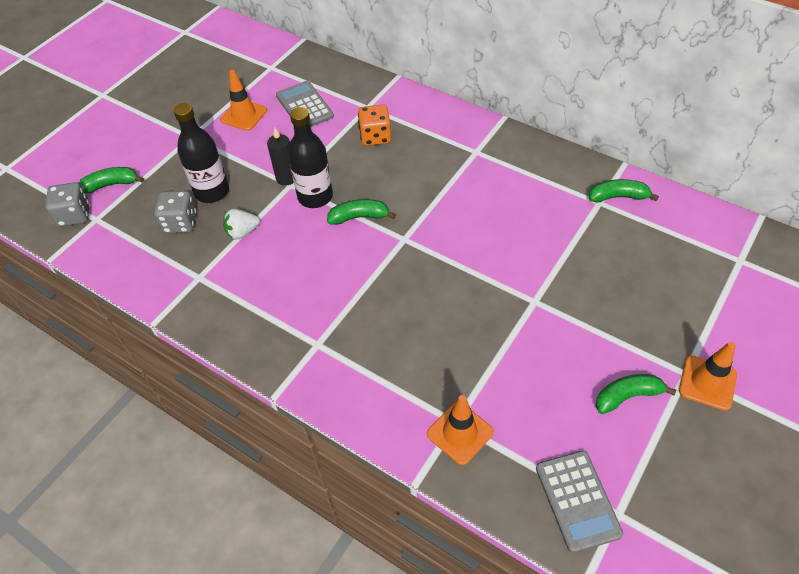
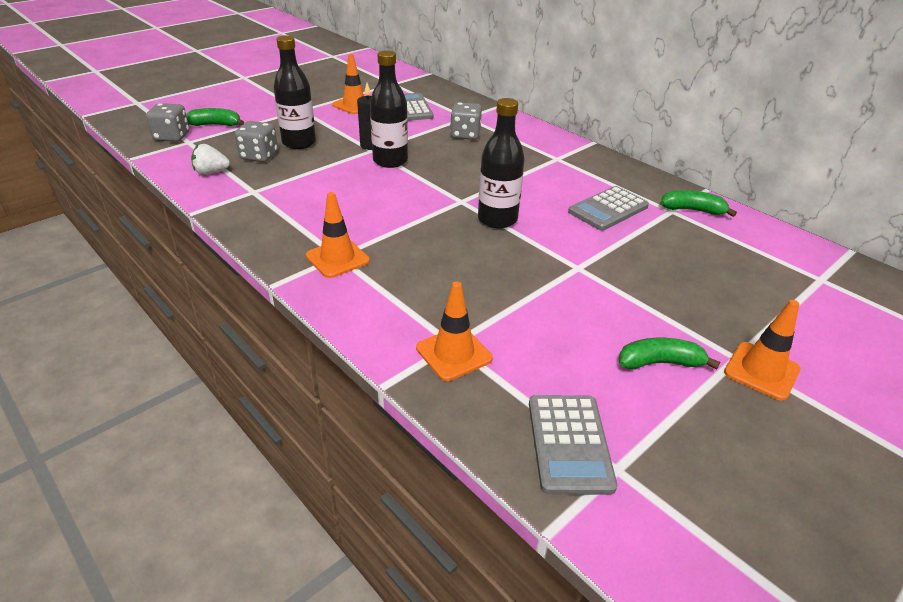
camera: 10 degrees right, 15 degrees down
white strawberry [223,209,260,240] -> white strawberry moved to [191,144,230,175]
green banana [327,199,396,225] -> none
orange dice [358,104,391,146] -> grey dice [450,102,482,140]
none -> orange traffic cone [306,192,370,278]
none -> black bottle [478,98,525,229]
none -> grey calculator [568,186,649,231]

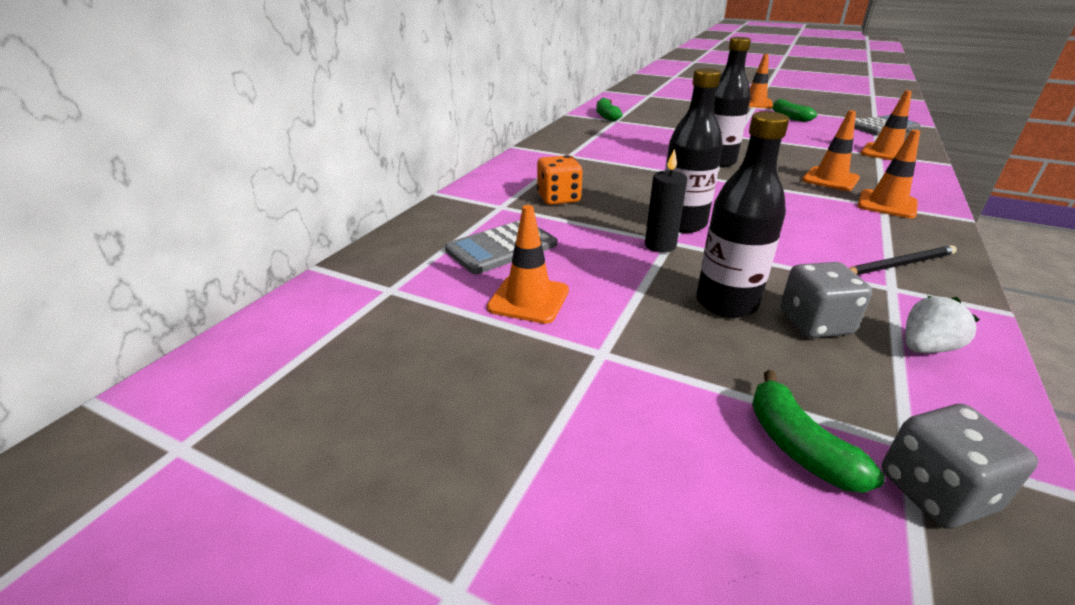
camera: 110 degrees left, 5 degrees down
white strawberry [191,144,230,175] -> white strawberry turned 90 degrees counterclockwise [905,296,980,353]
grey dice [450,102,482,140] -> orange dice [537,155,583,205]
grey calculator [568,186,649,231] -> none
none -> orange traffic cone [802,110,860,191]
none -> black pencil [849,245,957,275]

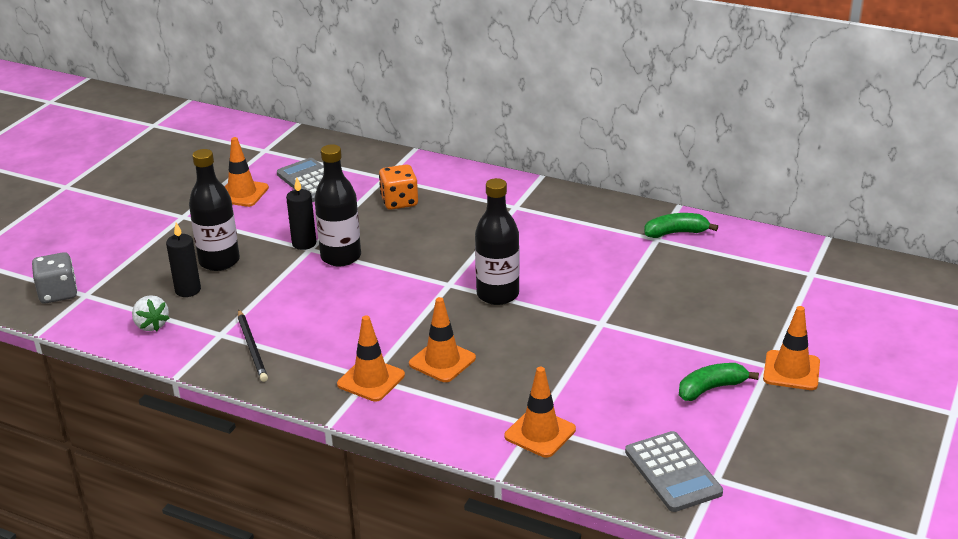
camera: 90 degrees right, 0 degrees up
green banana [752,370,885,493] -> none
grey dice [780,262,872,338] -> black candle [166,222,201,297]

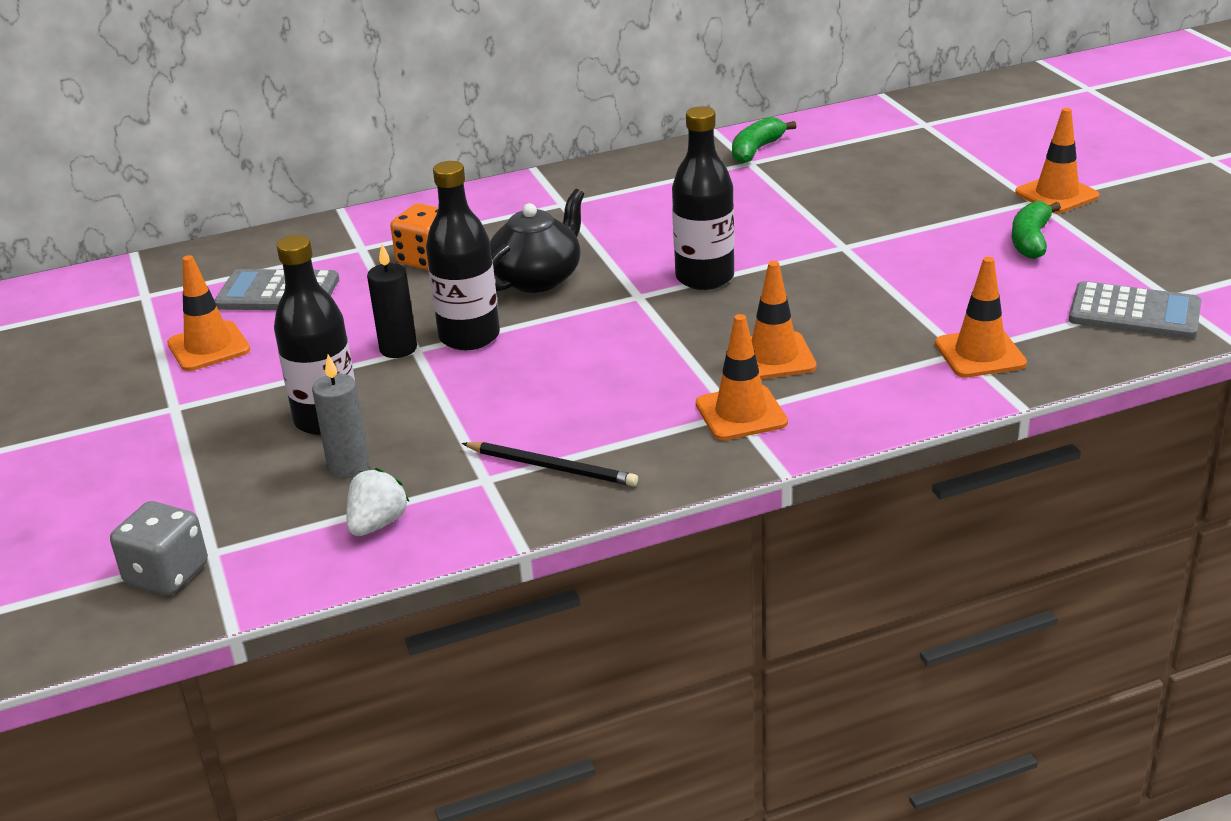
camera: 45 degrees left, 0 degrees up
white strawberry [132,295,170,331] -> white strawberry turned 75 degrees counterclockwise [346,468,410,536]
black candle [166,222,201,297] -> grey candle [312,354,370,478]
none -> black teapot [490,189,584,293]

